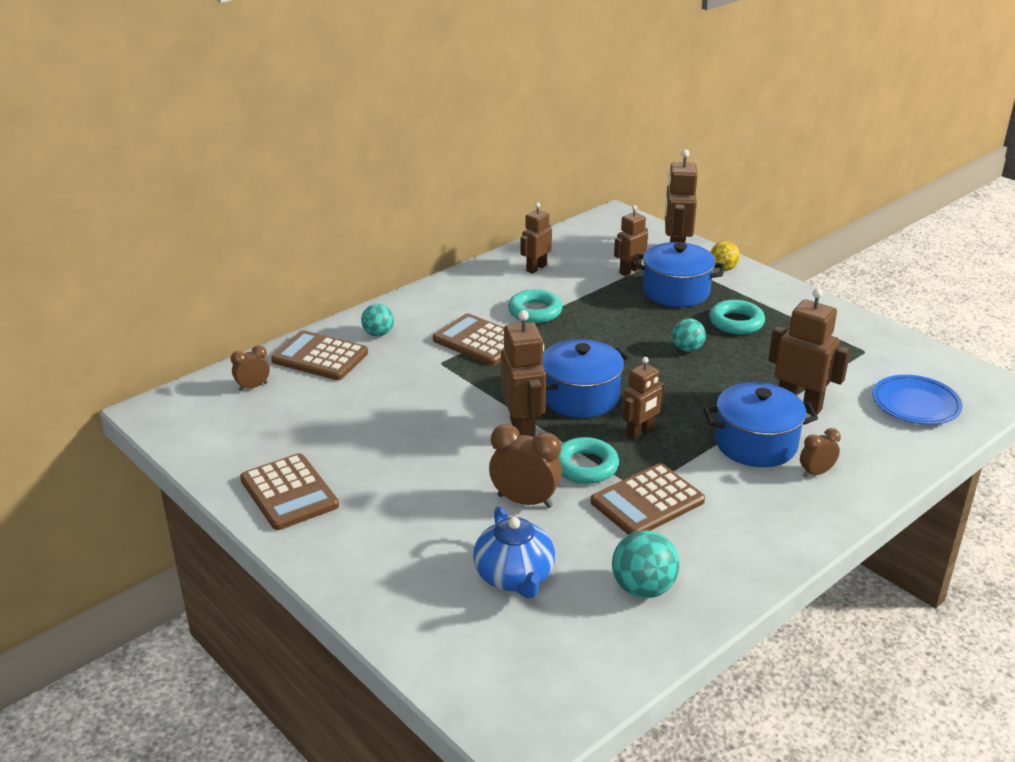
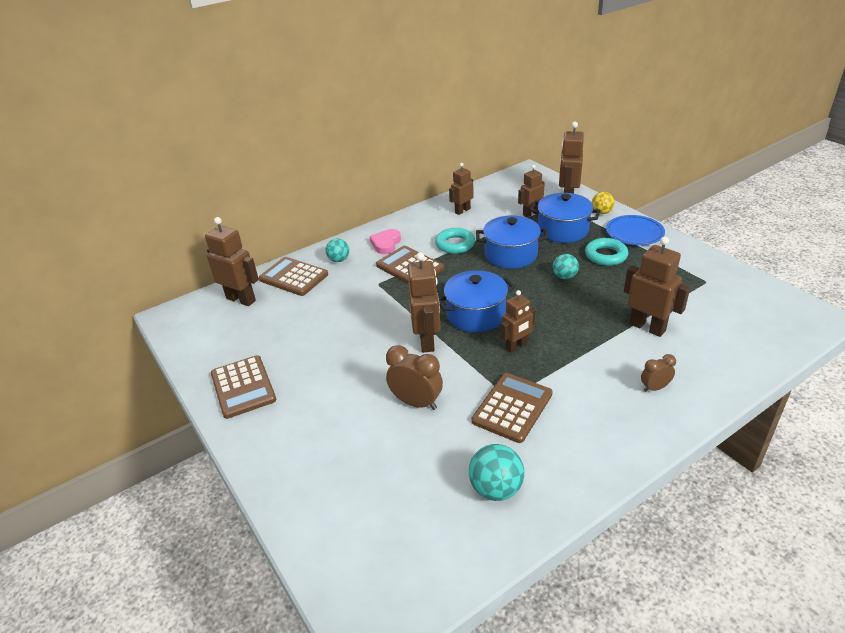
camera: 10 degrees right, 5 degrees up
brown clock [231,345,270,391] -> brown robot [205,217,259,306]
blue teapot [473,506,555,599] -> none
turquoise ring [559,437,619,484] -> none
brown calculator [591,463,705,535] -> brown calculator turned 150 degrees clockwise [472,373,553,443]
blue pot [704,382,818,467] -> blue pot moved to [476,215,548,269]
blue plate [873,375,963,425] -> blue plate moved to [606,215,665,245]
none -> pink heart [370,229,401,254]

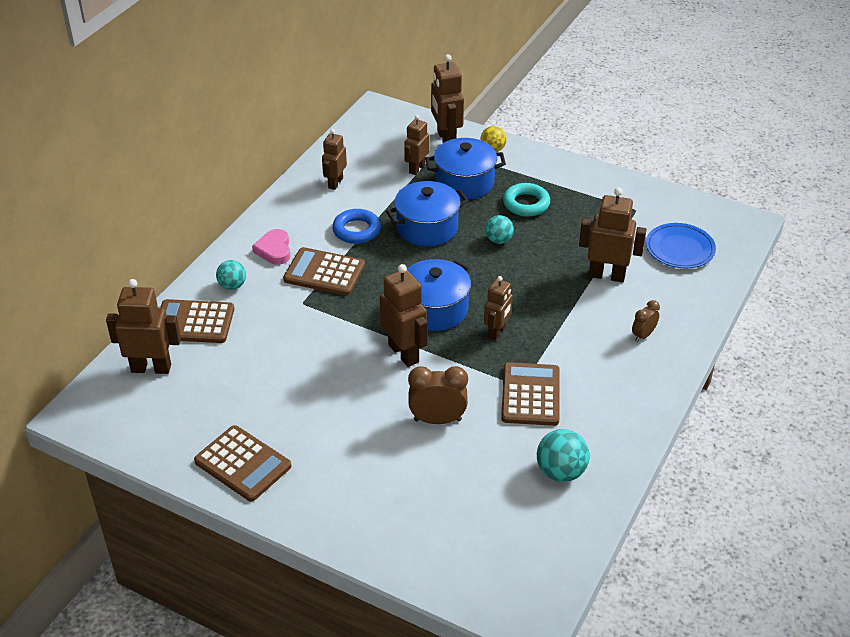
camera: 30 degrees left, 5 degrees up
turquoise ring [435,228,475,254] -> blue ring [332,209,381,244]
blue plate [606,215,665,245] -> blue plate moved to [646,223,716,268]

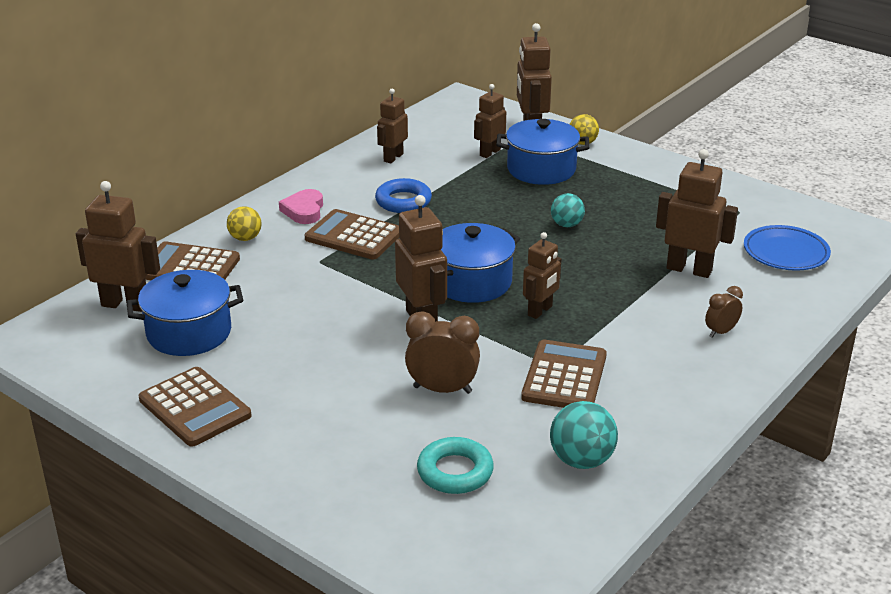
camera: 10 degrees right, 10 degrees down
turquoise ball [216,260,246,290] -> yellow ball [227,206,262,241]
blue pot [386,181,469,247] -> blue pot moved to [127,270,243,356]
turquoise ring [503,183,550,217] -> turquoise ring moved to [417,437,494,494]

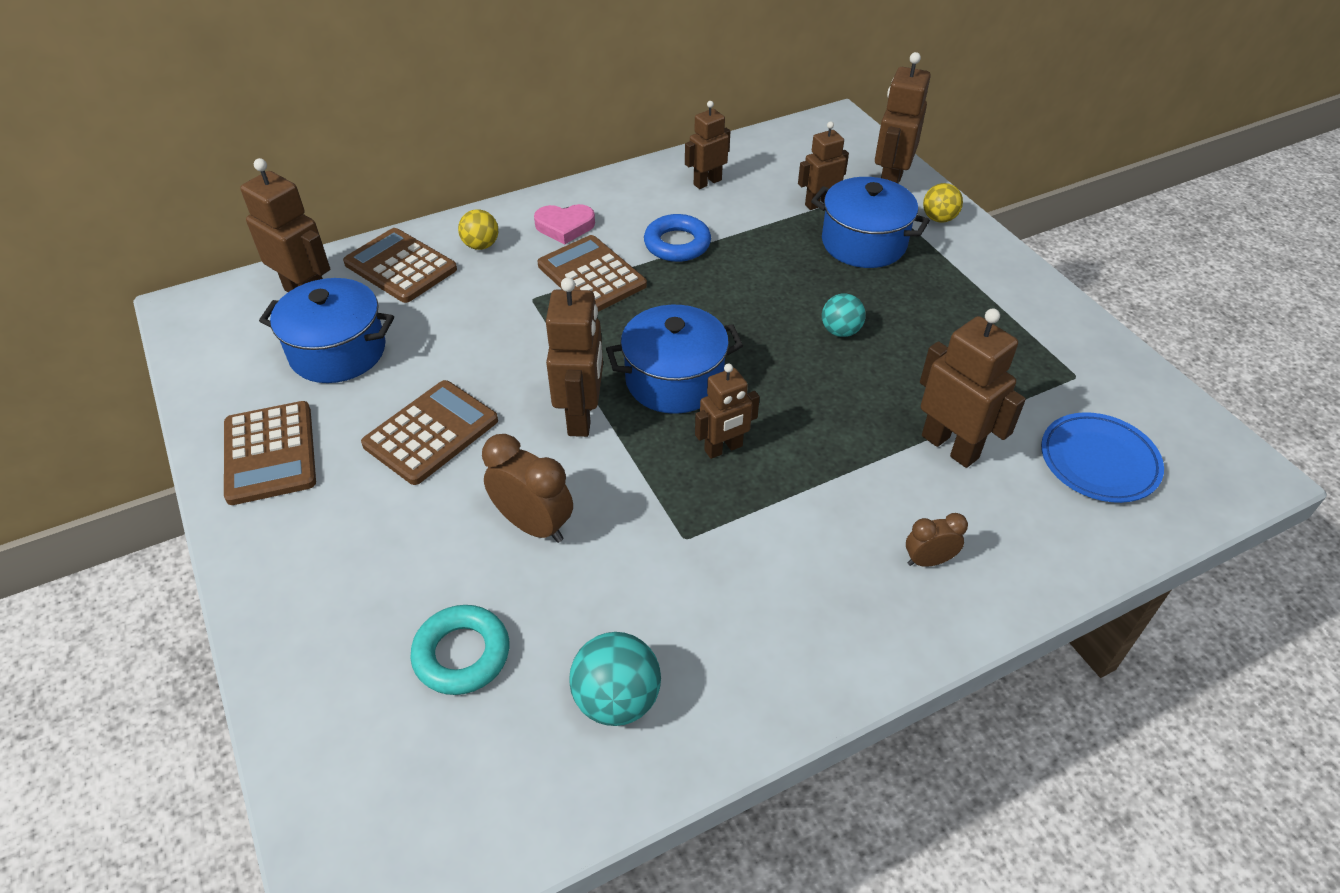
camera: 25 degrees right, 15 degrees up
pink heart [279,189,323,224] -> pink heart turned 120 degrees counterclockwise [534,204,595,244]
brown calculator [521,340,607,408] -> brown calculator moved to [361,380,498,485]

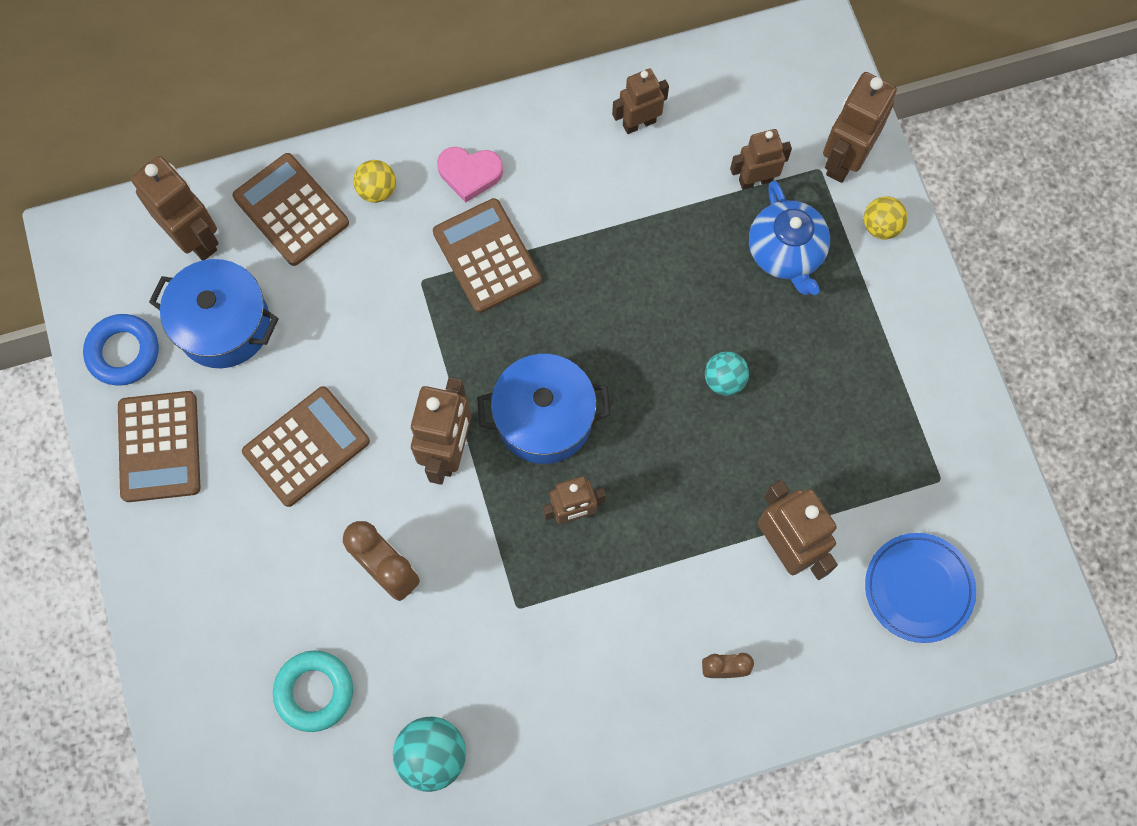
camera: 10 degrees right, 25 degrees up
blue ring [644,214,711,262] -> blue ring moved to [83,314,159,386]
blue pot [811,177,930,268] -> blue teapot [749,181,830,295]

